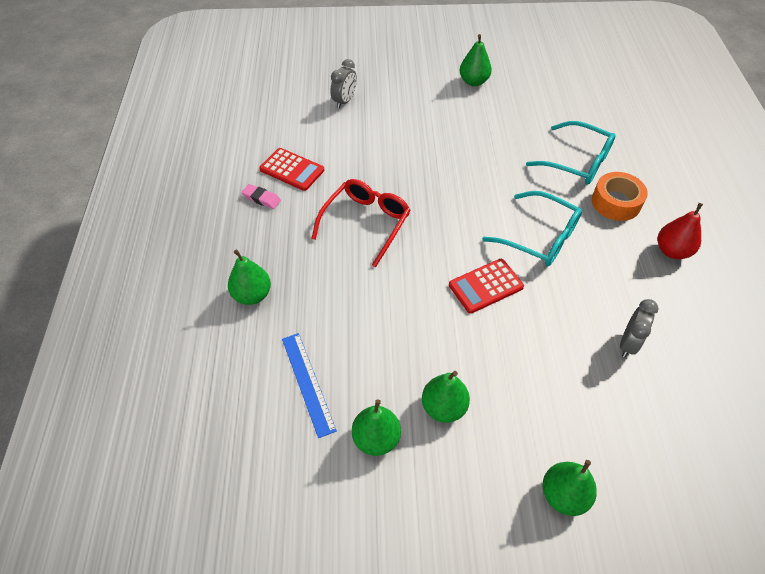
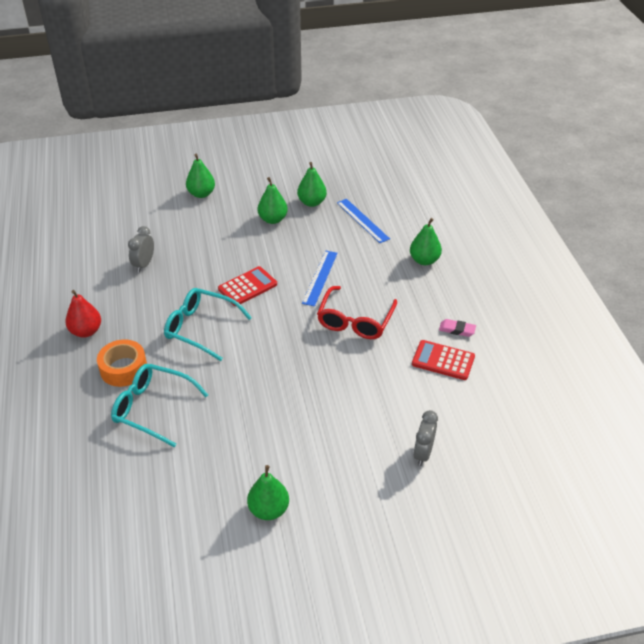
camera: 170 degrees right, 10 degrees down
none -> blue ruler [302,250,338,306]

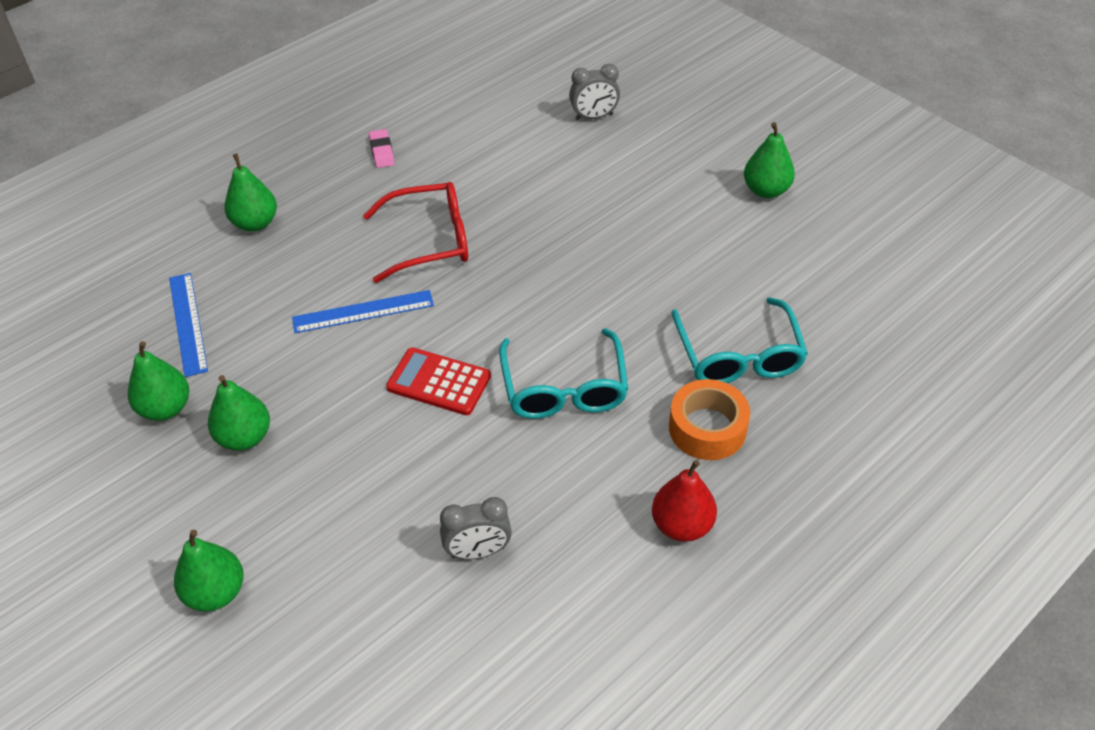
camera: 120 degrees left, 5 degrees up
blue ruler [337,199,390,243] -> blue ruler turned 45 degrees counterclockwise [169,273,208,377]
red calculator [412,340,475,380] -> none

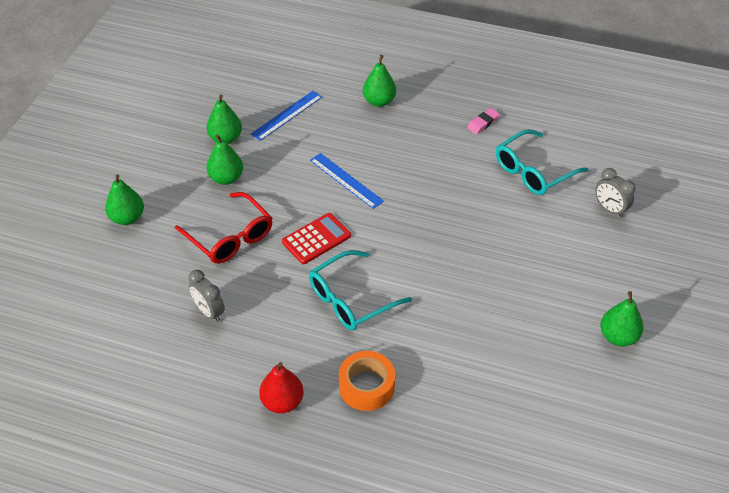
camera: 60 degrees right, 0 degrees up
red glasses [363,182,468,283] -> red glasses moved to [175,192,272,264]
red calculator [386,347,491,415] -> red calculator turned 60 degrees clockwise [282,213,351,264]
turquoise glasses [671,297,808,383] -> turquoise glasses moved to [496,129,588,195]

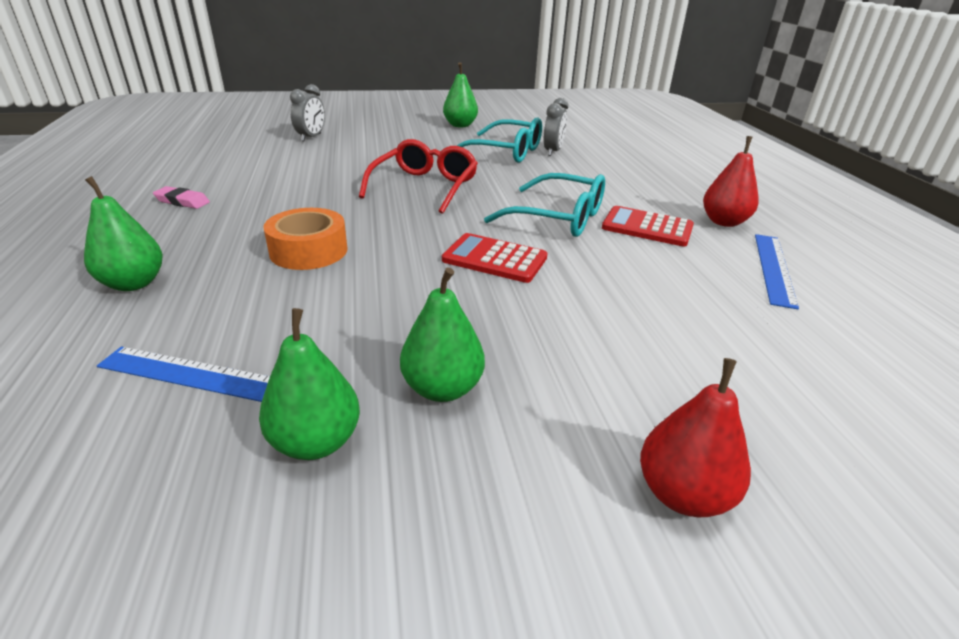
camera: 120 degrees left, 15 degrees down
green pear [105,174,144,225] -> red pear [640,358,751,517]
red glasses [175,192,272,264] -> red glasses moved to [359,139,478,214]
grey clock [188,270,225,322] -> grey clock moved to [544,98,568,156]
blue ruler [310,153,384,209] -> blue ruler moved to [755,234,799,309]
orange tape [339,351,395,411] -> orange tape moved to [263,208,347,270]
turquoise glasses [496,129,588,195] -> turquoise glasses moved to [457,117,542,163]
none -> red calculator [602,206,694,247]

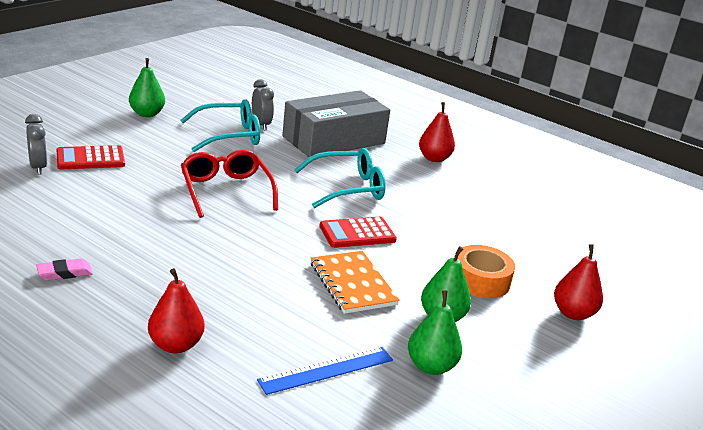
camera: 45 degrees left, 5 degrees down
green pear [84,176,163,291] -> red pear [148,268,204,353]
orange tape [263,208,347,270] -> orange tape moved to [457,245,515,298]
red calculator [602,206,694,247] -> red calculator moved to [56,145,125,169]
blue ruler [755,234,799,309] -> none
none -> grey box [282,90,390,157]
none -> orange notebook [311,251,400,314]

